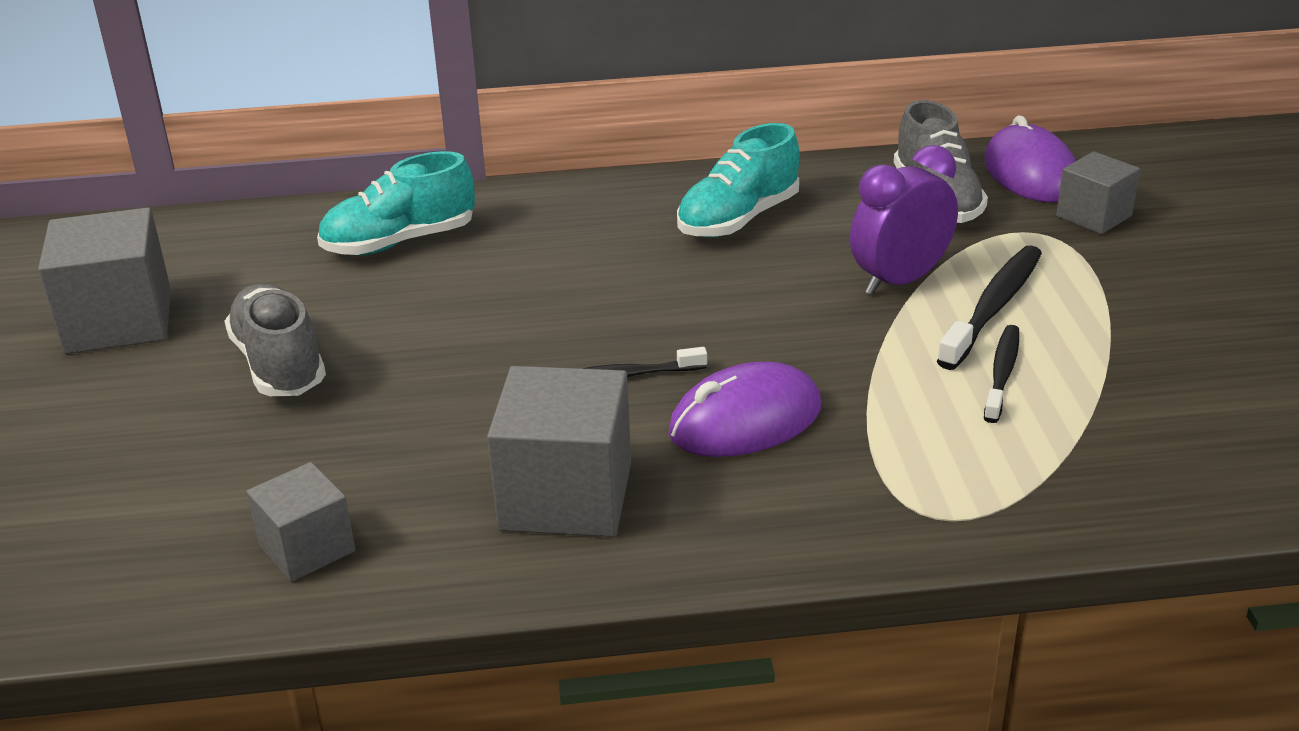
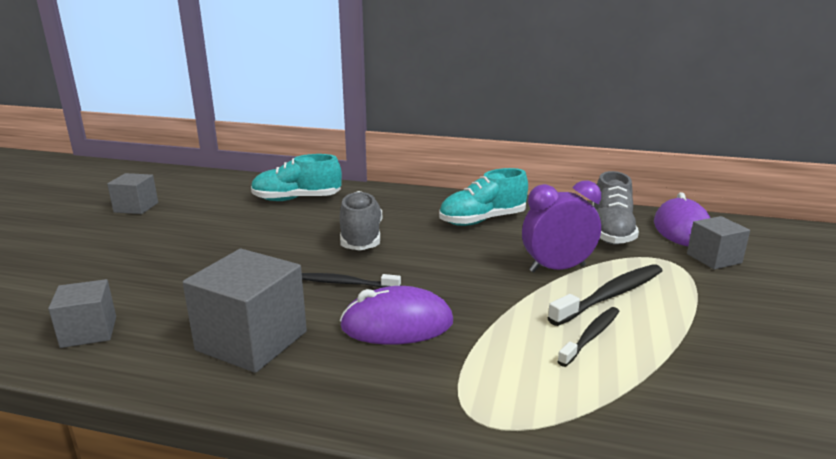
camera: 20 degrees right, 10 degrees down
grey cube [38,207,171,354] -> grey cube [107,173,158,214], size x0.59
grey shoe [225,283,326,396] -> grey shoe moved to [340,191,382,251]

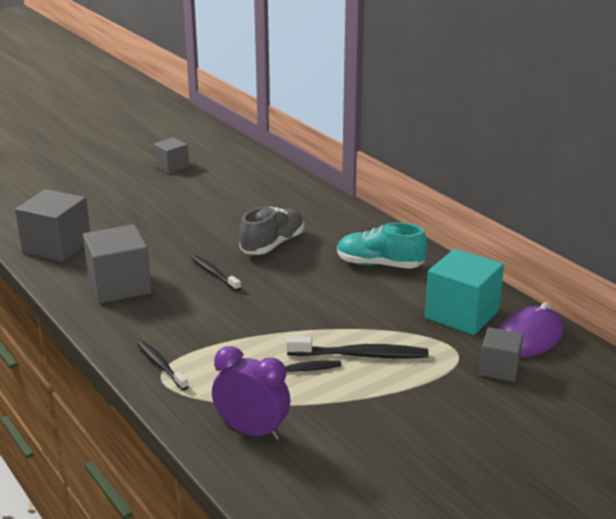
camera: 40 degrees right, 5 degrees up
grey cube [48,279,116,348] -> grey cube [15,189,90,262], size x1.69
turquoise shoe [251,154,342,201] -> none
purple mouse [340,286,453,345] -> none
purple clock [522,181,601,273] -> purple clock moved to [212,346,291,440]
grey shoe [592,171,639,245] -> turquoise cube [425,249,504,335]
none -> black toothbrush [138,341,189,390]

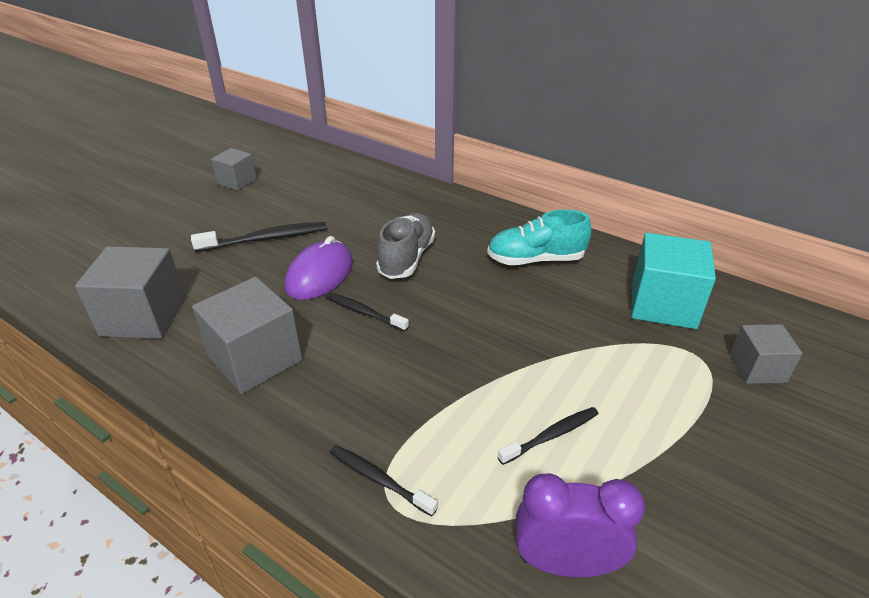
camera: 20 degrees left, 10 degrees up
black toothbrush [286,336,429,358] -> black toothbrush moved to [191,222,327,252]
purple mouse [499,302,563,357] -> purple mouse moved to [285,236,353,300]

